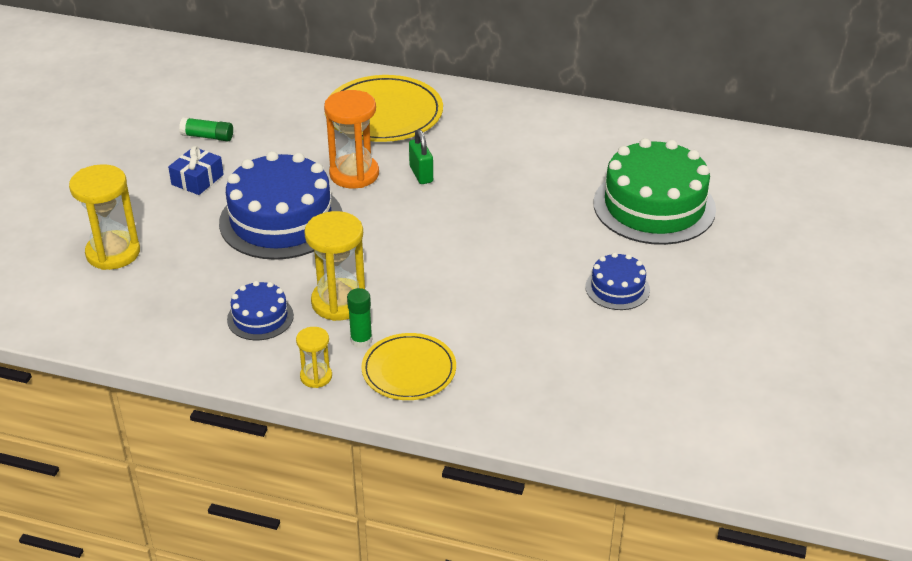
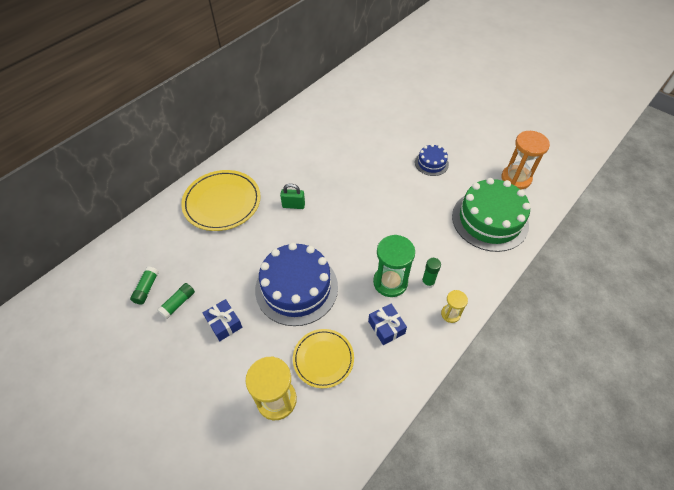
camera: 65 degrees left, 15 degrees up
blue cake [227,281,294,340] -> blue gift [368,303,407,345]
yellow hourglass [304,211,365,321] -> green hourglass [373,235,415,297]
orange hourglass [324,90,379,188] -> orange hourglass moved to [501,131,550,190]
yellow plate [361,333,456,400] -> yellow plate moved to [293,329,354,388]
green cake [593,138,716,245] -> green cake moved to [452,178,531,252]
none -> green glue stick [130,266,159,305]

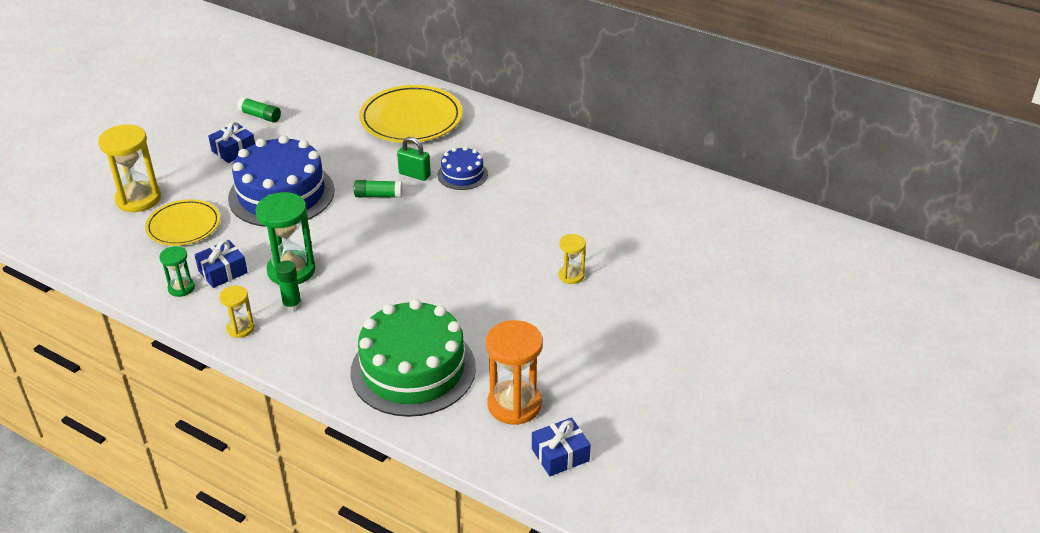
camera: 80 degrees right, 15 degrees down
green glue stick [130,266,159,305] -> green glue stick moved to [354,180,403,198]
green padlock [280,184,305,209] -> green padlock turned 60 degrees counterclockwise [397,137,431,181]
blue cake [415,144,449,176] -> blue cake moved to [438,147,488,190]
none -> green hourglass [159,246,195,297]
none -> blue gift [532,417,591,476]
none -> yellow hourglass [559,234,586,284]

